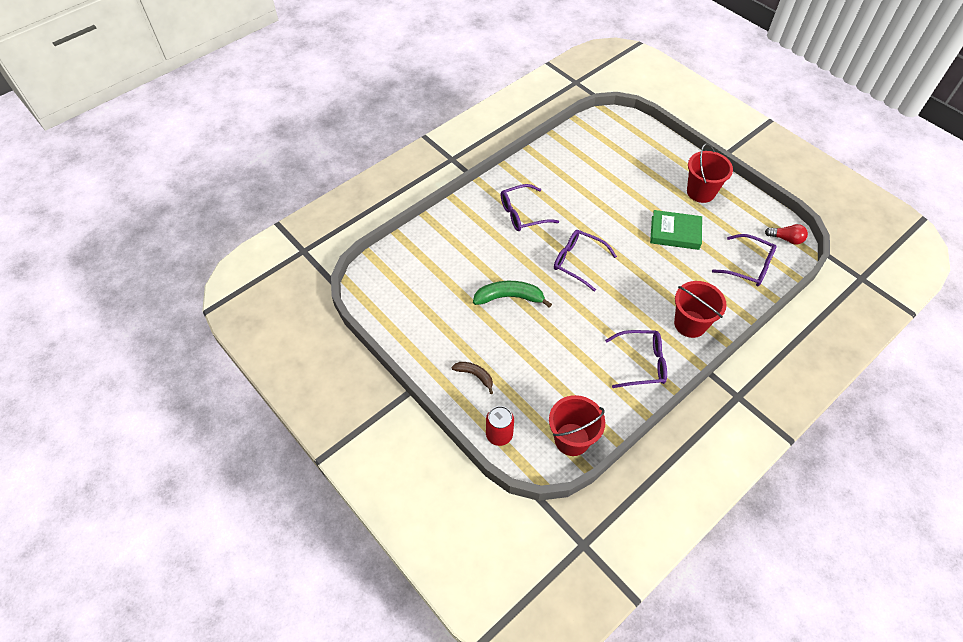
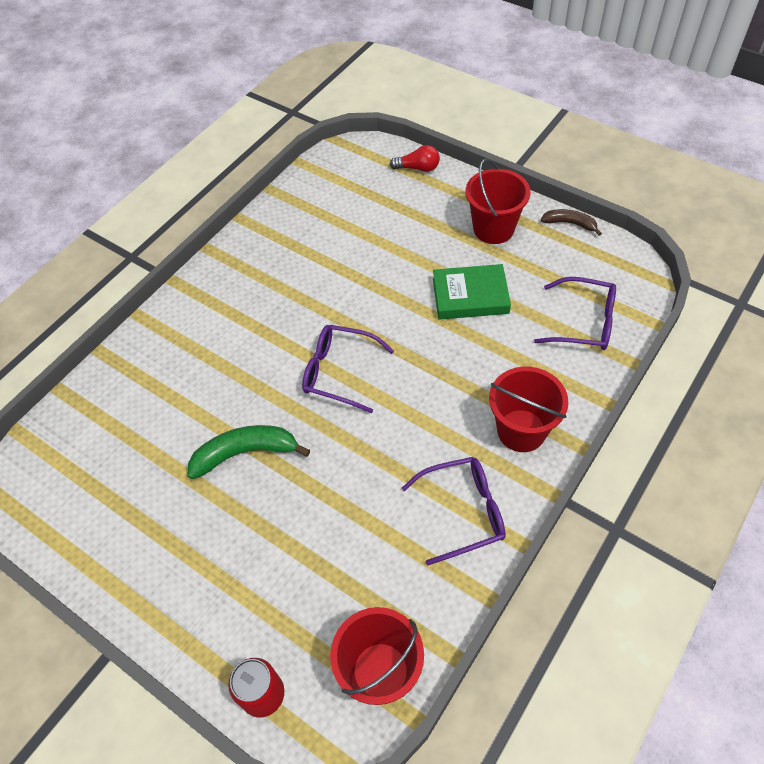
camera: 10 degrees left, 0 degrees up
brown banana [452,362,493,394] -> brown banana moved to [541,209,602,236]
purple glasses [501,184,559,231] -> none
red light bulb [765,224,808,245] -> red light bulb moved to [390,145,440,172]

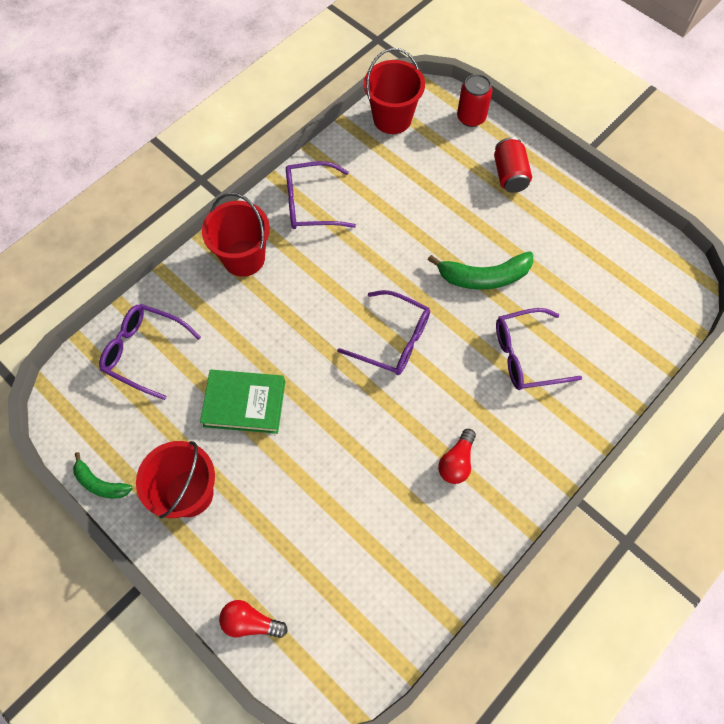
camera: 175 degrees left, 10 degrees up
brown banana [541,209,602,236] -> green banana [73,452,133,499]
none -> red light bulb [438,429,476,484]
none -> red can [494,137,532,193]
none -> purple glasses [496,308,582,390]

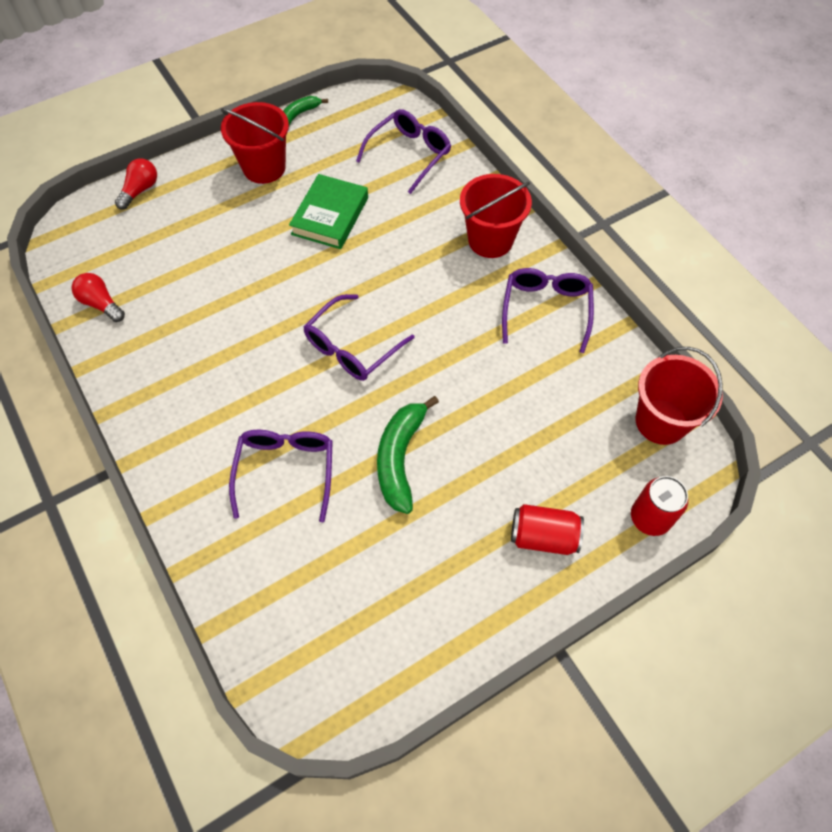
camera: 105 degrees right, 5 degrees down
red light bulb [438,429,476,484] -> red light bulb moved to [72,273,125,322]

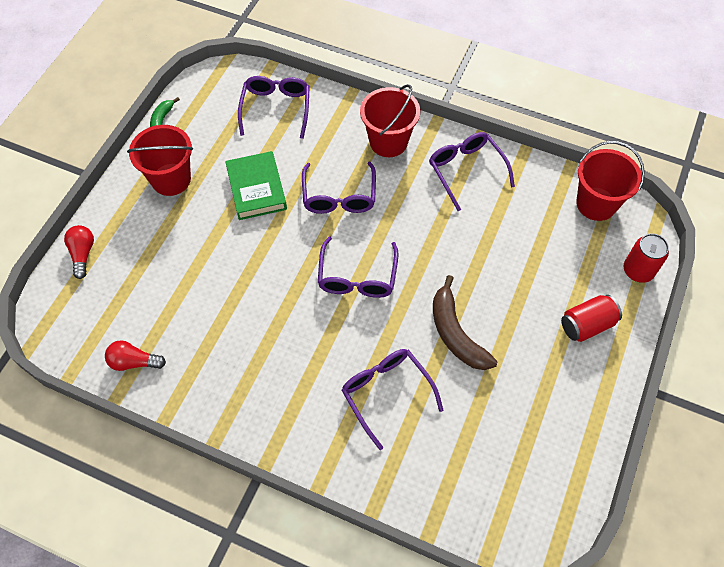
camera: 35 degrees left, 0 degrees up
green banana [377,396,439,514] -> brown banana [433,275,498,370]
none -> purple glasses [302,162,376,214]

